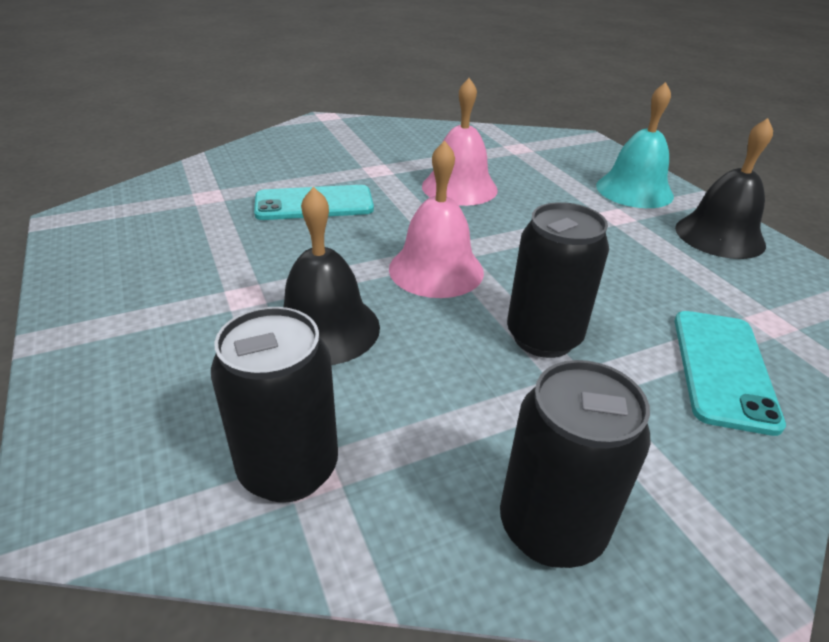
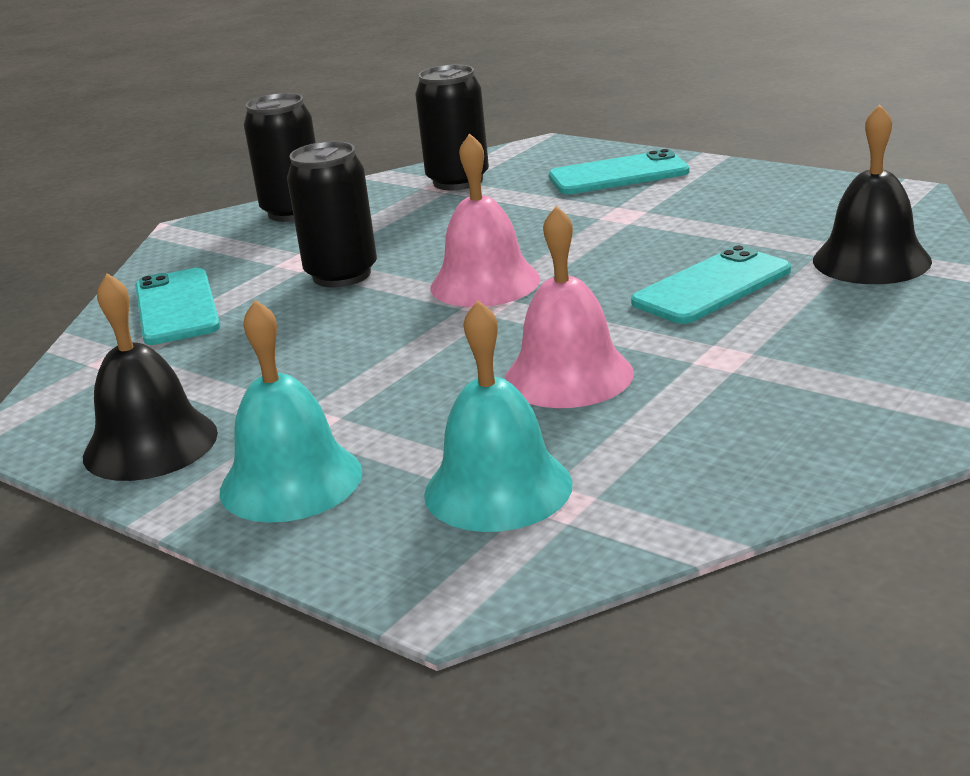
camera: 155 degrees right, 10 degrees down
black bell [283,187,380,365] -> black bell moved to [813,104,932,284]
none -> turquoise bell [424,300,573,532]
none -> turquoise phone [549,149,690,194]

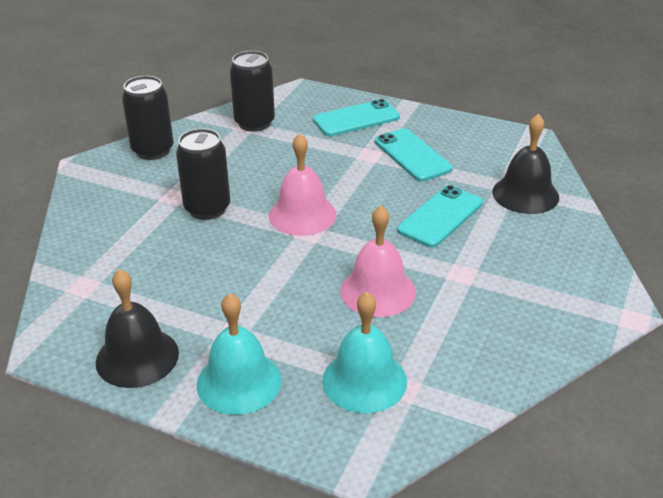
camera: 15 degrees left, 10 degrees up
turquoise phone [135,268,220,345] -> turquoise phone moved to [375,128,453,181]

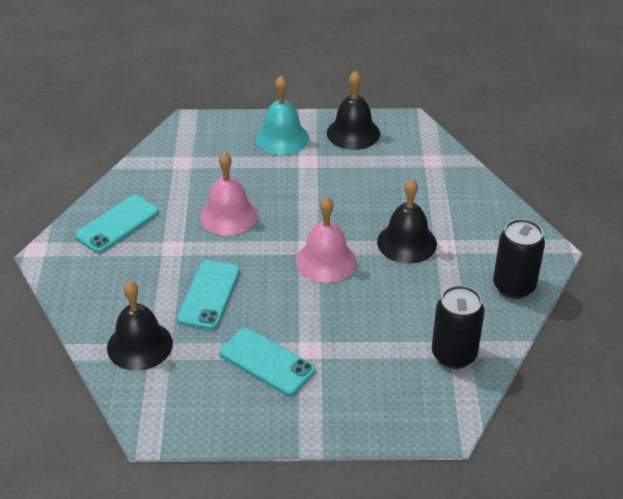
camera: 155 degrees right, 5 degrees up
black can [176,128,230,220] -> black bell [377,179,437,264]
turquoise phone [313,99,400,136] -> turquoise phone moved to [75,195,159,253]
turquoise bell [322,292,407,414] -> none

